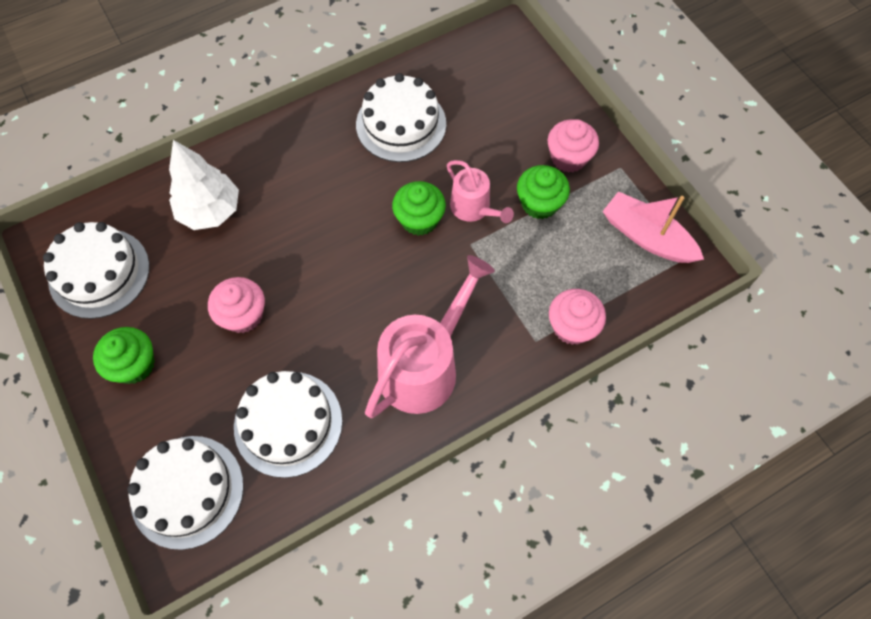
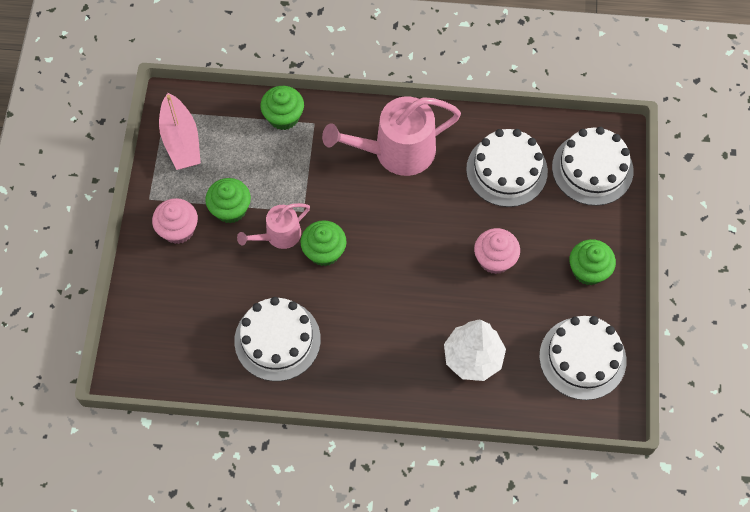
camera: 145 degrees left, 0 degrees up
pink watering can [447,160,514,223] -> pink watering can turned 120 degrees counterclockwise [237,203,310,249]
pink cupcake [549,289,606,345] -> green cupcake [260,86,304,130]

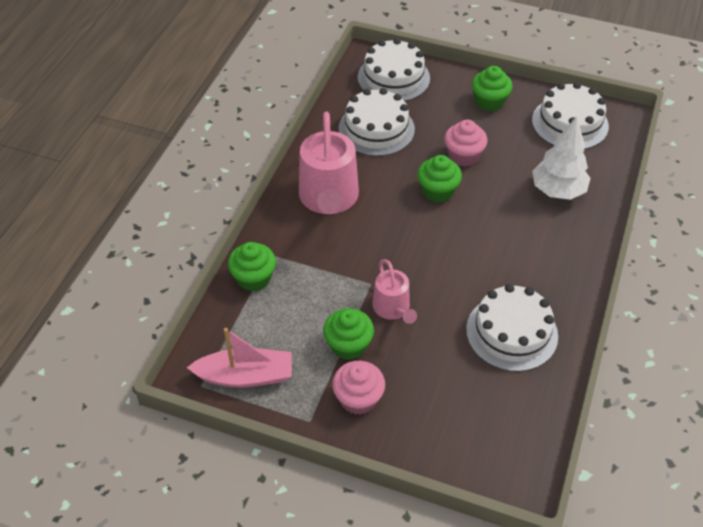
camera: 75 degrees left, 15 degrees down
green cupcake [301,220,346,266] -> green cupcake moved to [417,155,462,203]

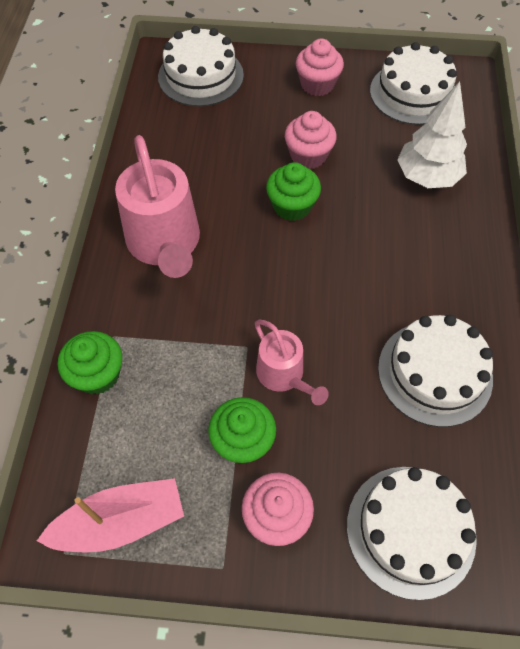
camera: 15 degrees left, 10 degrees up
white cake [339,88,415,156] -> white cake moved to [347,467,477,600]
green cupcake [472,66,513,111] -> pink cupcake [296,38,344,96]

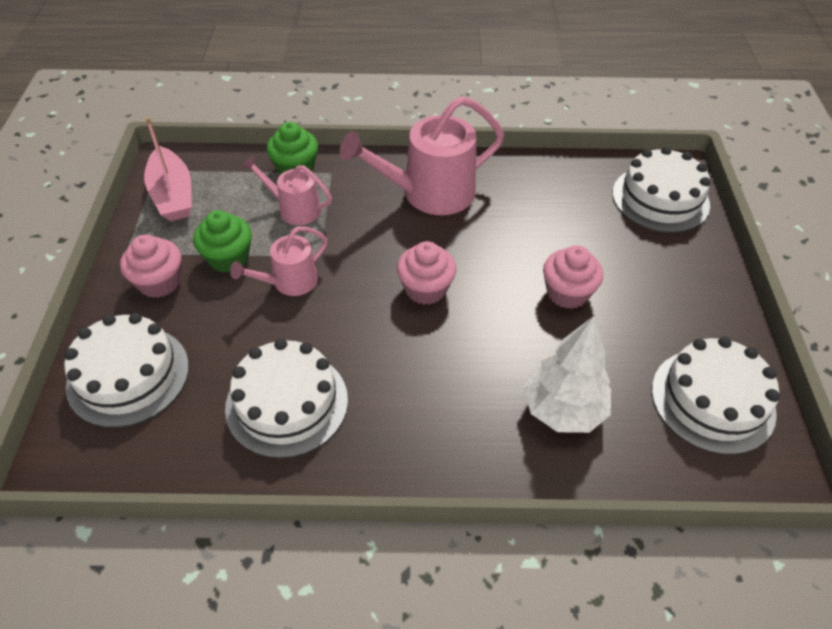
camera: 85 degrees right, 10 degrees down
green cupcake [266,162,321,221] -> none
pink cupcake [296,38,344,96] -> pink cupcake moved to [397,241,456,305]
none -> pink watering can [242,155,332,225]

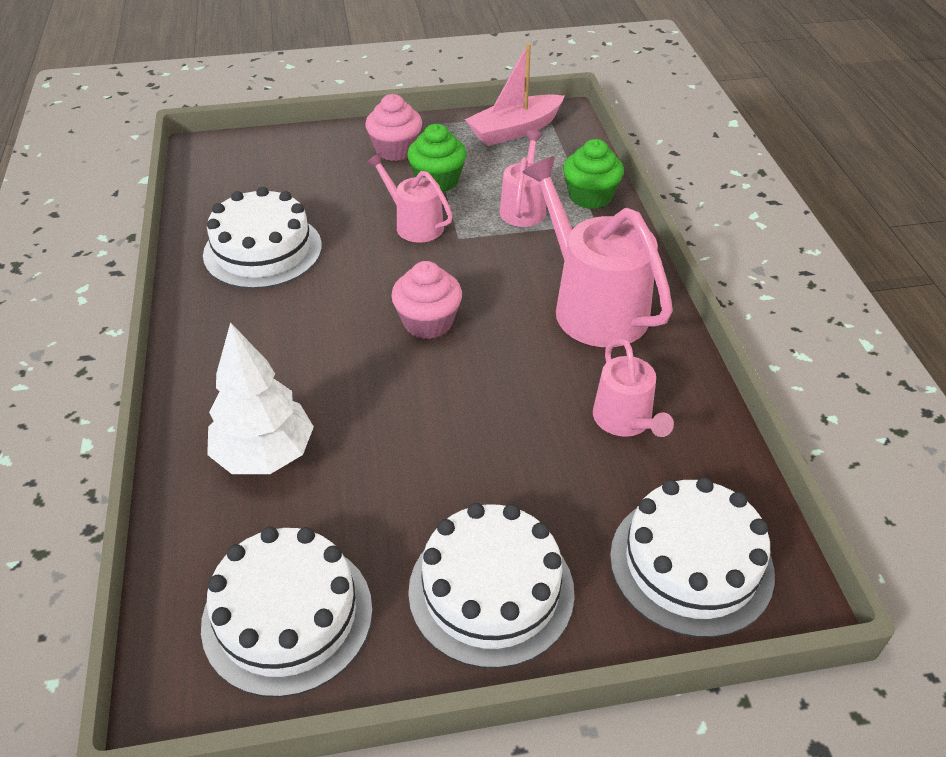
camera: 80 degrees right, 5 degrees down
white cake [64,313,189,428] -> white cake moved to [408,503,575,669]
pink cupcake [543,245,603,309] -> none
none -> pink watering can [593,338,674,437]

